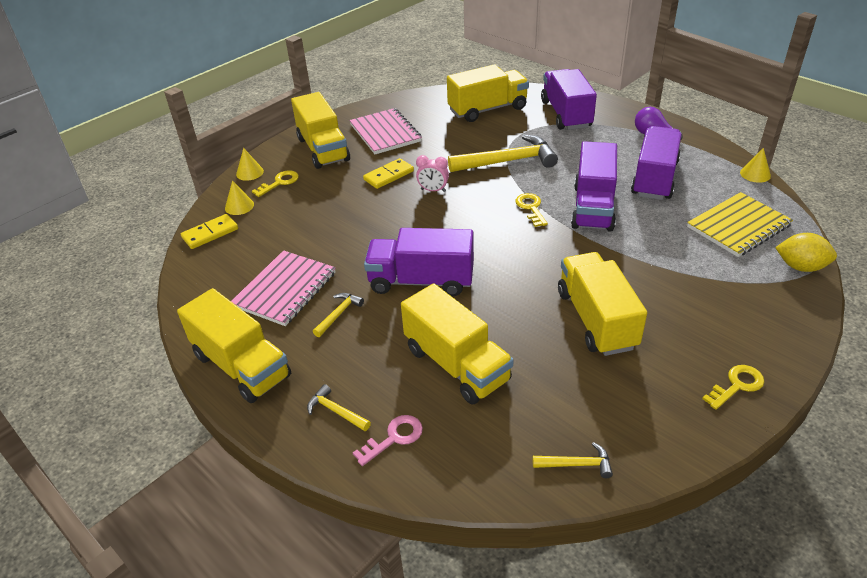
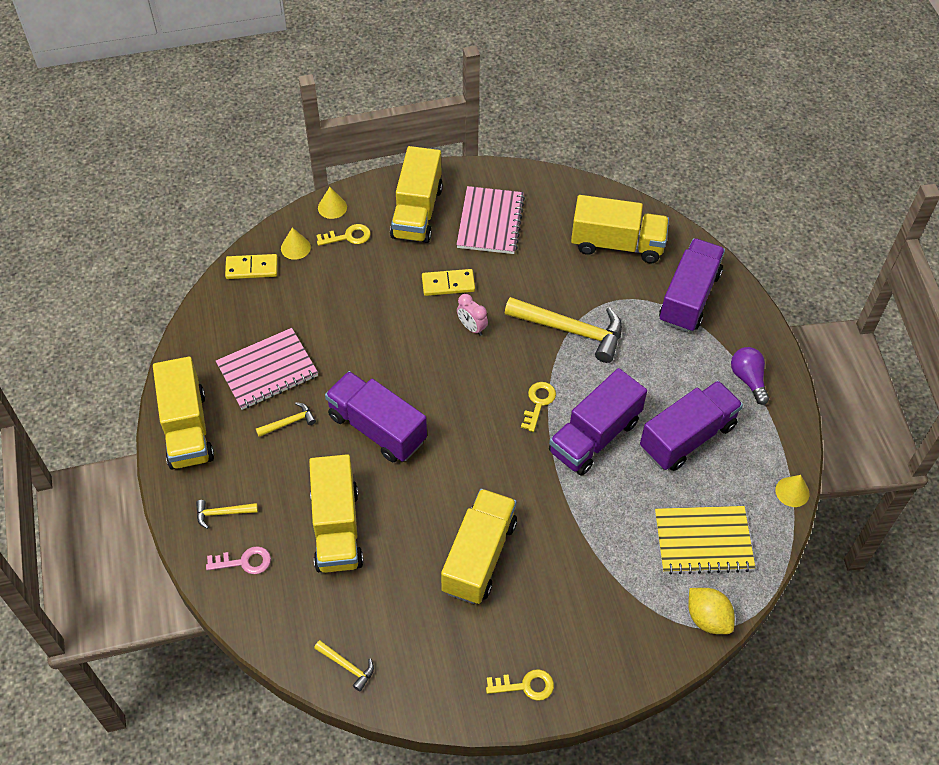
camera: 30 degrees right, 15 degrees up
yellow hammer [307,384,371,431] -> yellow hammer turned 75 degrees counterclockwise [196,500,258,529]

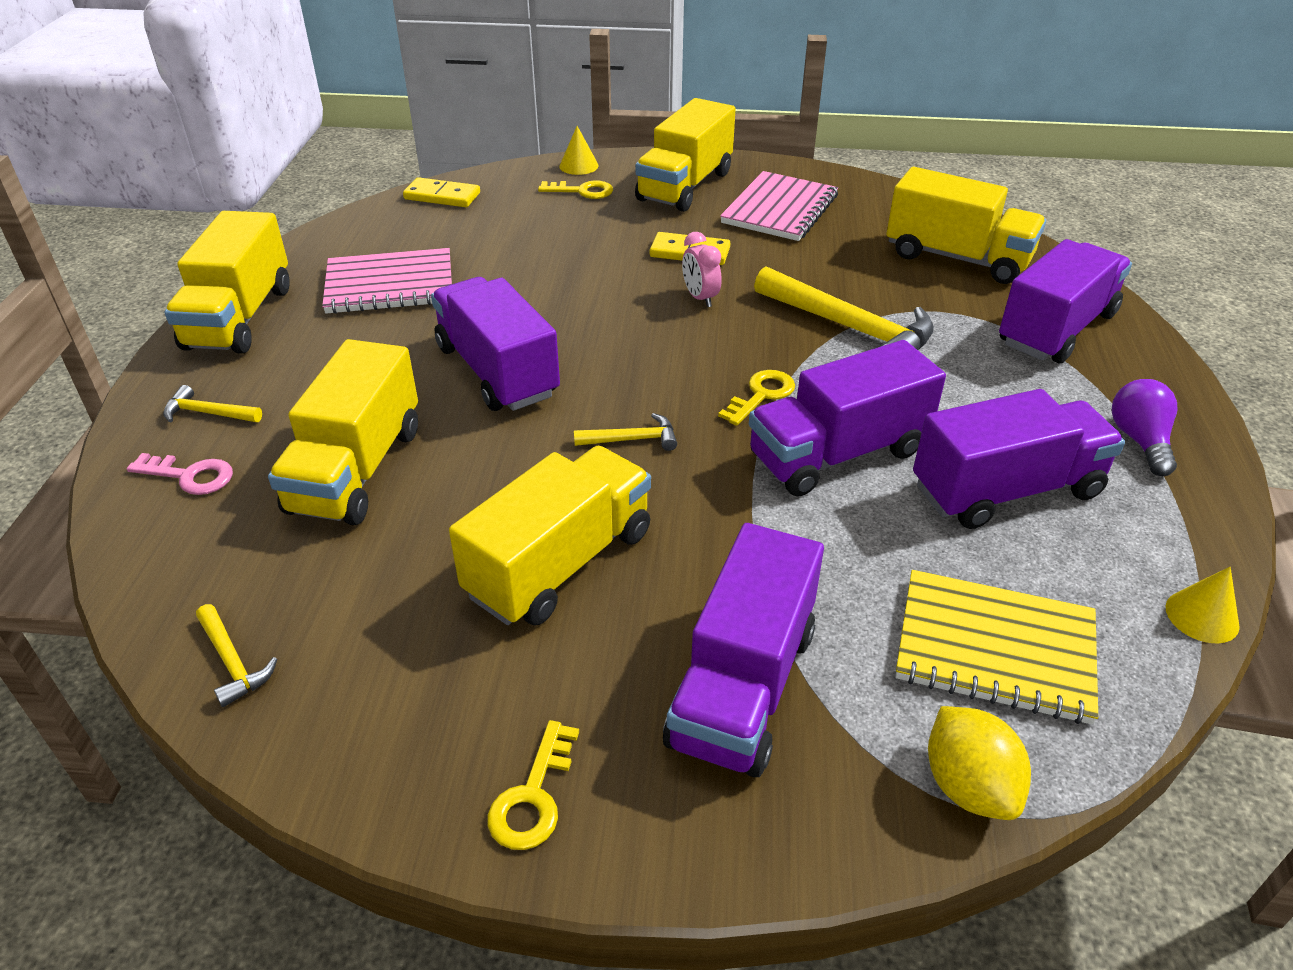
camera: 20 degrees right, 15 degrees down
yellow hammer [256,402,316,437] -> yellow hammer moved to [574,413,677,451]
yellow cone [281,227,311,260] -> none
yellow key [486,669,554,701] -> yellow key turned 90 degrees clockwise [487,720,579,850]
none -> purple truck [663,523,824,777]

